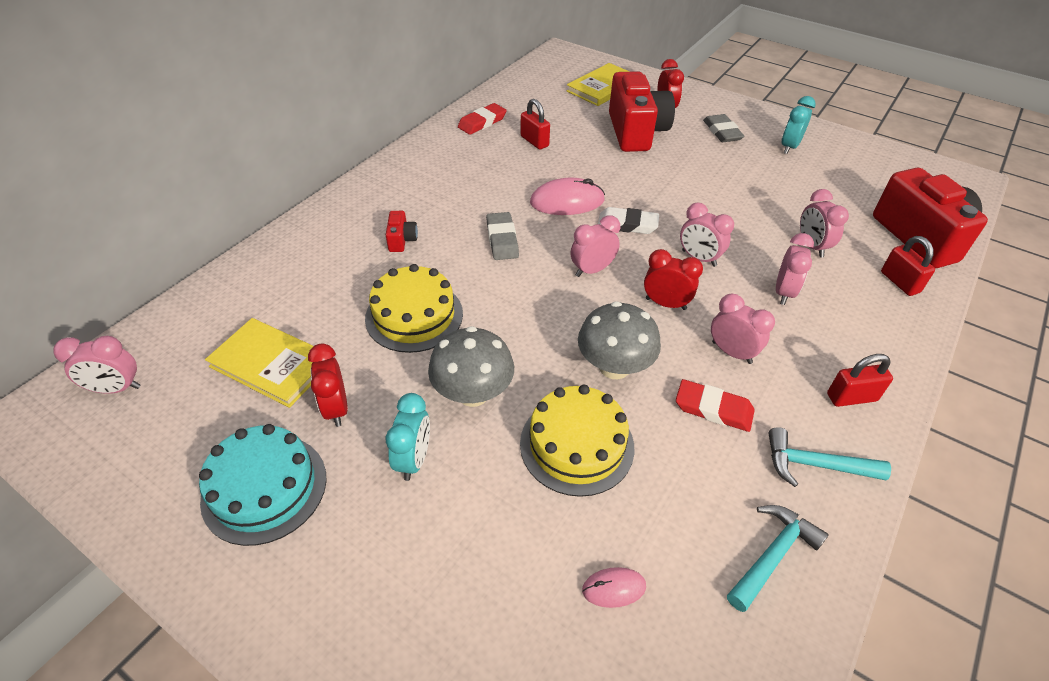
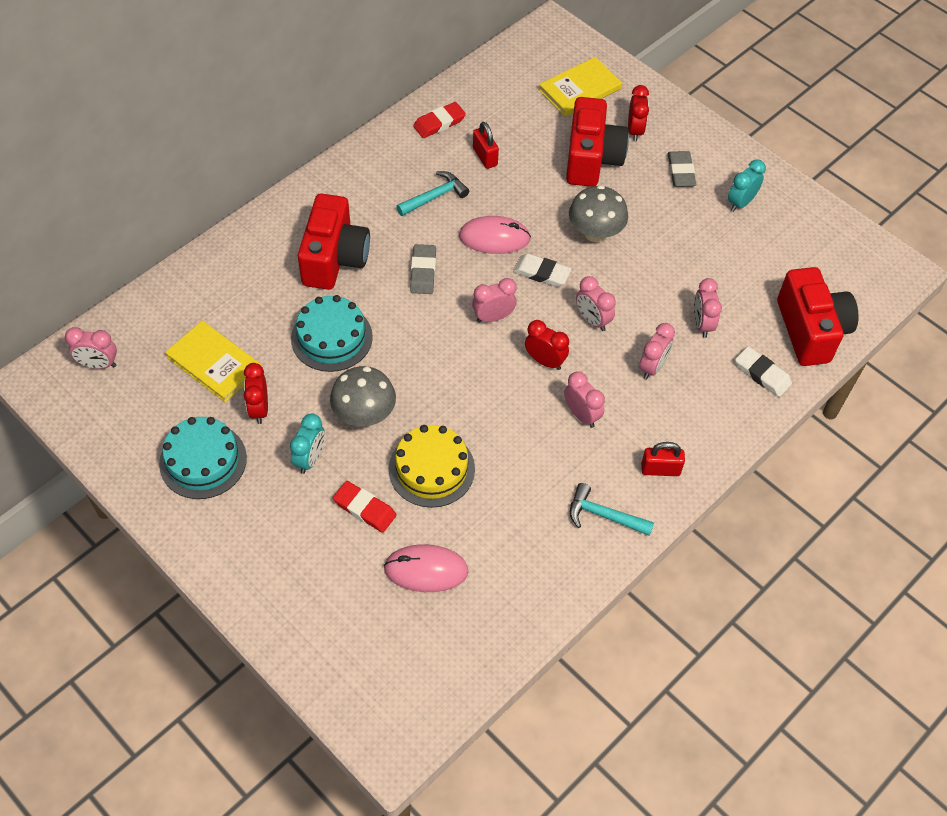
camera: 10 degrees right, 10 degrees up
yellow cake [365,264,463,353] -> turquoise cake [291,295,373,372]
red camera [386,211,418,252] -> red camera [298,193,370,290], size x2.39
grey mushroom [578,301,661,379] -> grey mushroom moved to [569,185,628,242]
pink mouse [582,567,646,608] -> pink mouse [384,544,469,592], size x1.92
red eraser [676,379,755,432] -> red eraser moved to [333,481,397,533]
turquoise hammer [727,505,829,612] -> turquoise hammer moved to [396,171,469,216]
red padlock [881,236,935,296] -> white eraser [735,346,792,397]

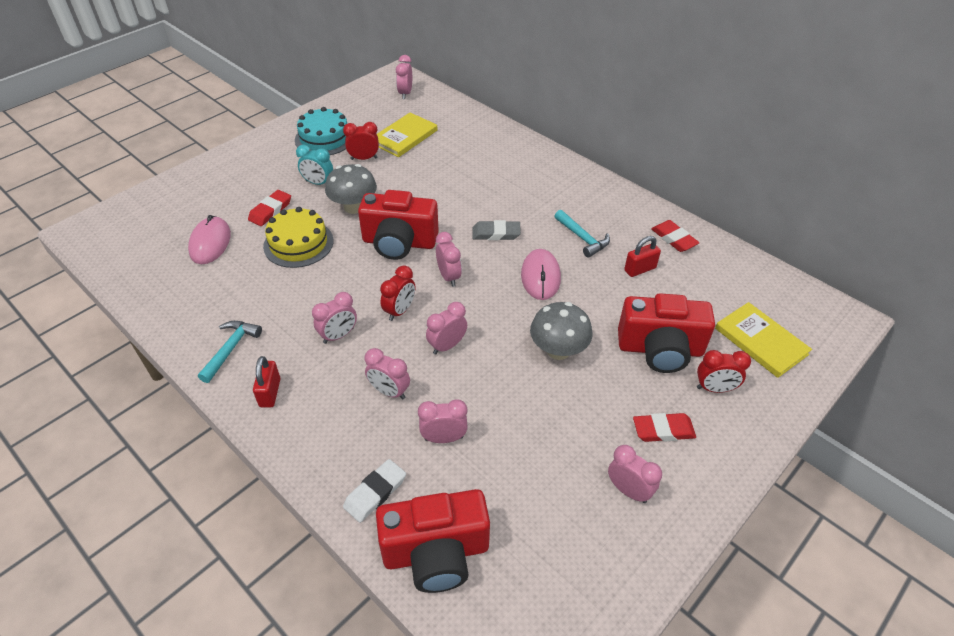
camera: 90 degrees right, 10 degrees down
turquoise cake [291,295,373,372] -> none
red camera [298,193,370,290] -> red camera moved to [358,190,439,260]
white eraser [513,253,572,287] -> none
grey eraser [668,151,696,187] -> red eraser [633,413,696,442]
turquoise clock [728,160,766,212] -> pink clock [608,445,662,503]

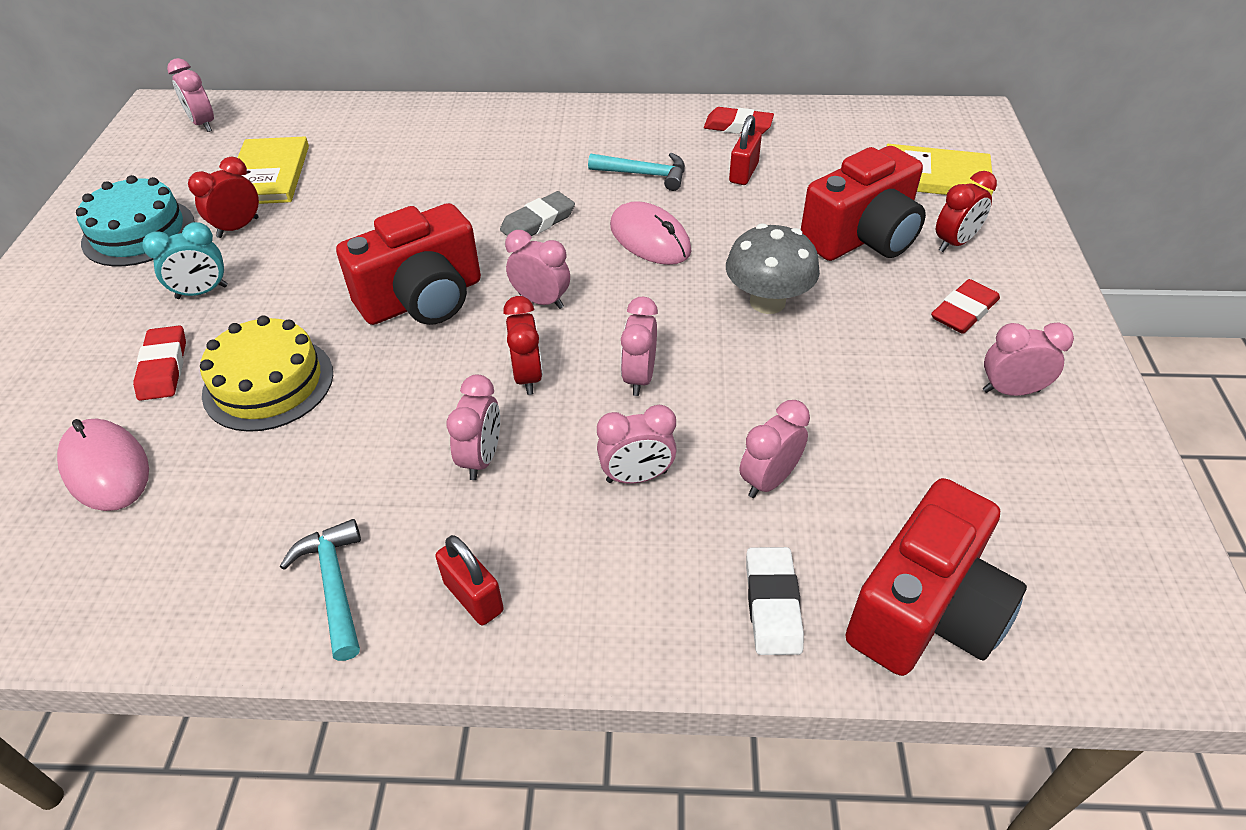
camera: 40 degrees left, 0 degrees up
grey mushroom [325,164,377,214] -> none

